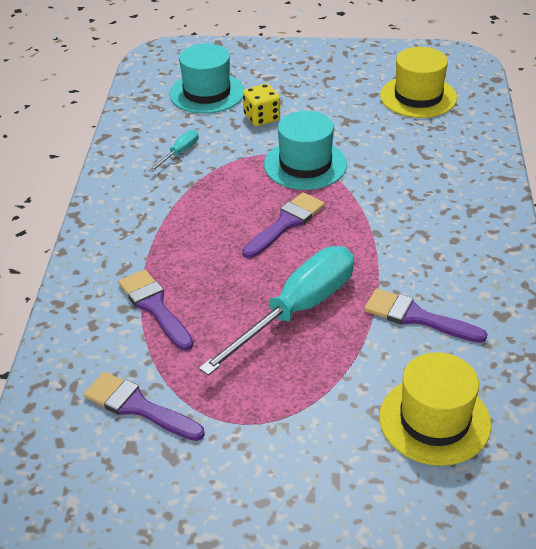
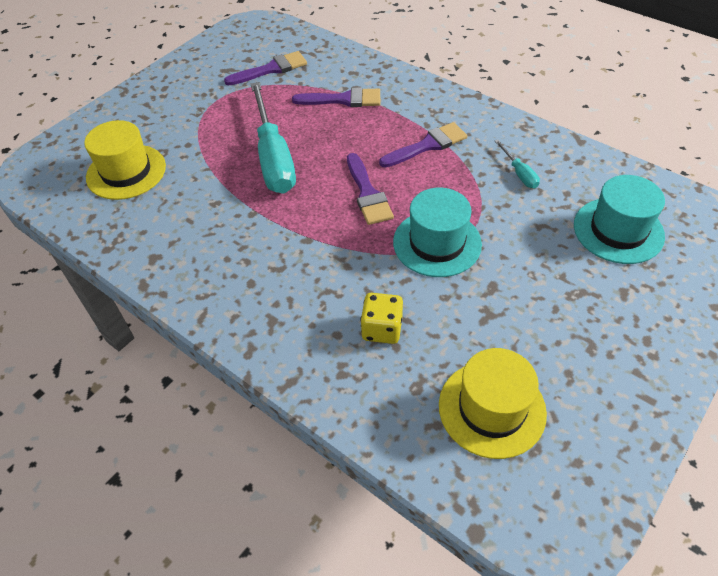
camera: 125 degrees right, 10 degrees up
yellow dice [243,84,280,126] -> yellow dice moved to [361,293,403,344]
purple brush [364,288,487,343] -> purple brush moved to [379,122,467,167]

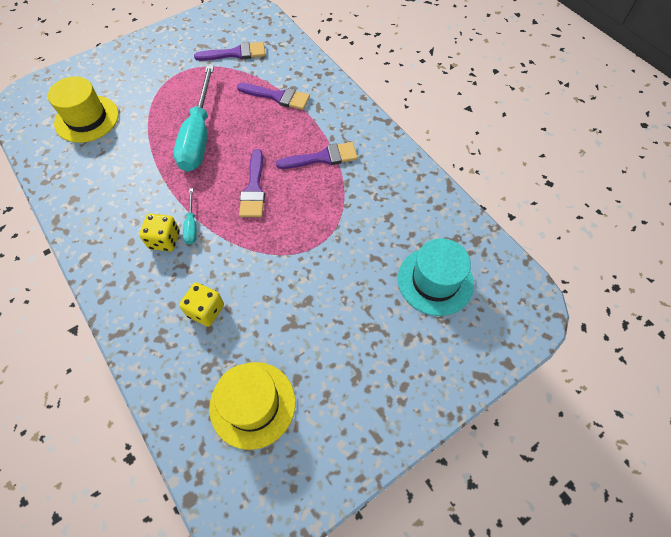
camera: 15 degrees right, 10 degrees up
turquoise hat [393,188,482,277] -> none
turquoise screwdriver [495,140,540,188] -> turquoise screwdriver moved to [183,188,197,244]
none -> yellow dice [139,214,180,252]

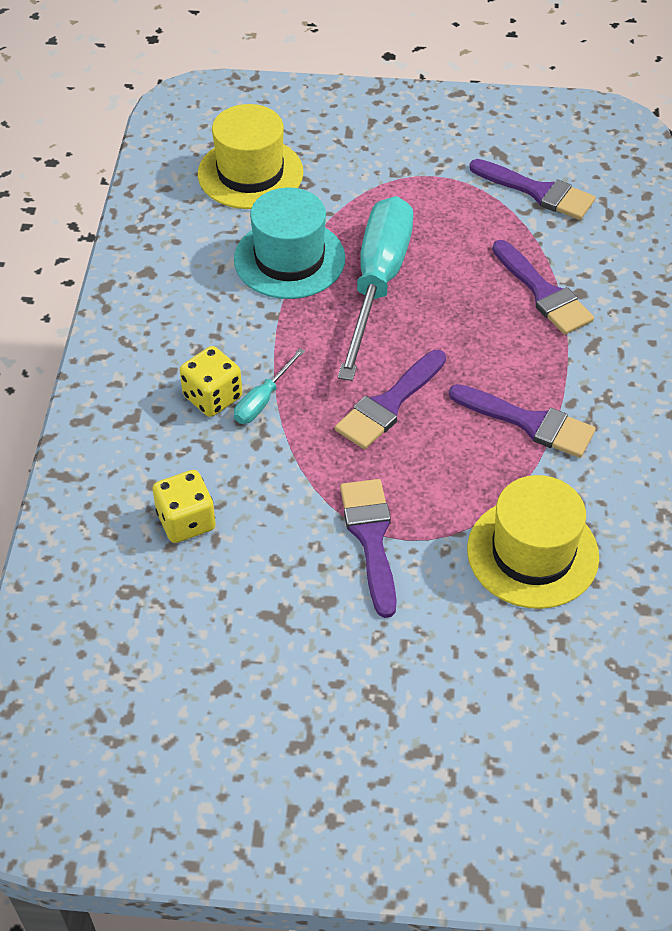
camera: 40 degrees right, 10 degrees down
turquoise screwdriver [174,65,214,172] -> turquoise screwdriver turned 150 degrees clockwise [338,196,413,381]
yellow hat [209,362,295,450] -> yellow hat moved to [467,475,599,609]
turquoise hat [398,238,474,316] -> turquoise hat moved to [234,188,345,299]
none -> purple brush [340,479,397,618]

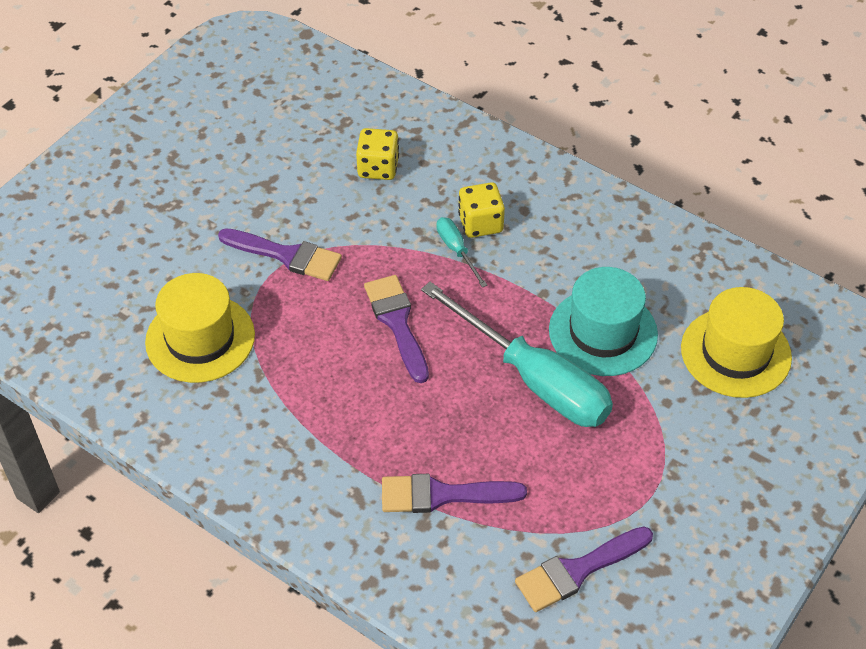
camera: 120 degrees right, 0 degrees up
purple brush [449,384,596,458] -> none

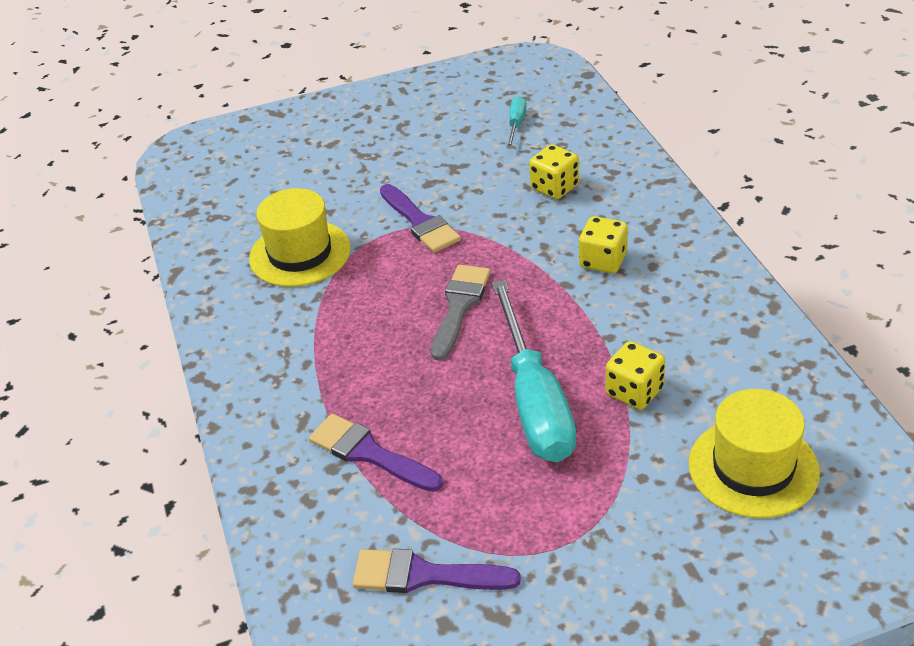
camera: 40 degrees right, 10 degrees down
purple brush [364,275,429,383] -> grey brush [431,265,491,361]
turquoise screwdriver [436,217,487,287] -> turquoise screwdriver moved to [506,96,527,148]
turquoise hat [549,267,658,376] -> yellow dice [606,341,665,410]

